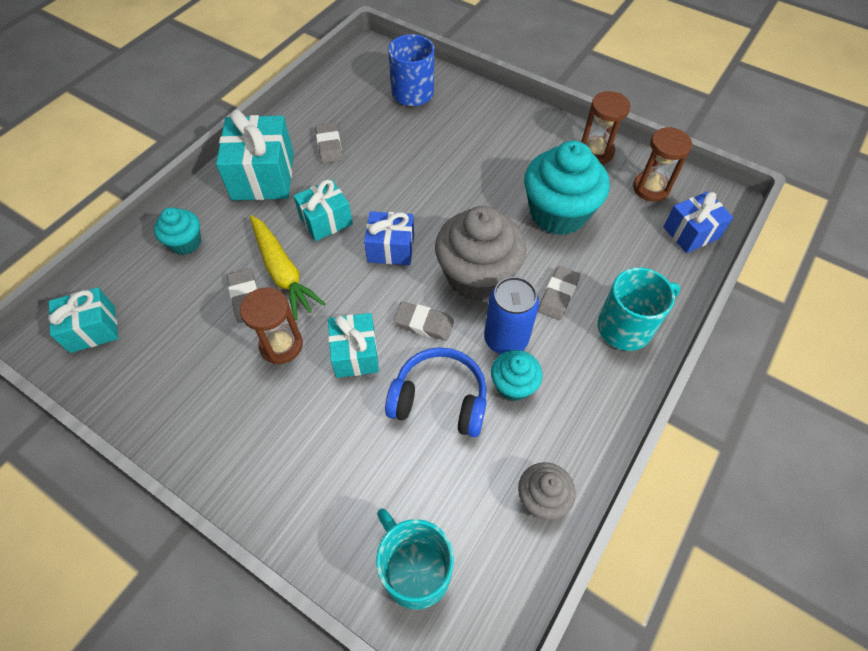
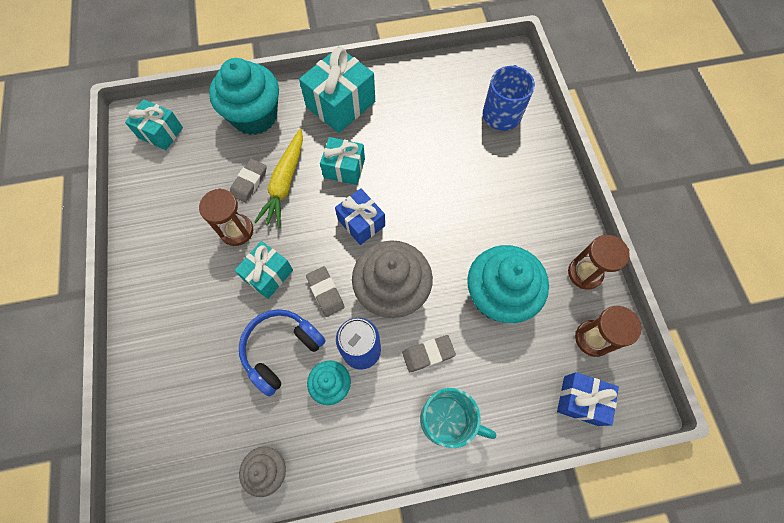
camera: 45 degrees right, 10 degrees up
turquoise cupcake [154,207,201,255] -> turquoise cupcake [209,58,279,135], size x1.91
grey eraser [315,122,343,164] -> none
turquoise mug [376,509,454,610] -> none
blue headphones [385,347,487,437] -> blue headphones turned 105 degrees counterclockwise [239,309,326,397]

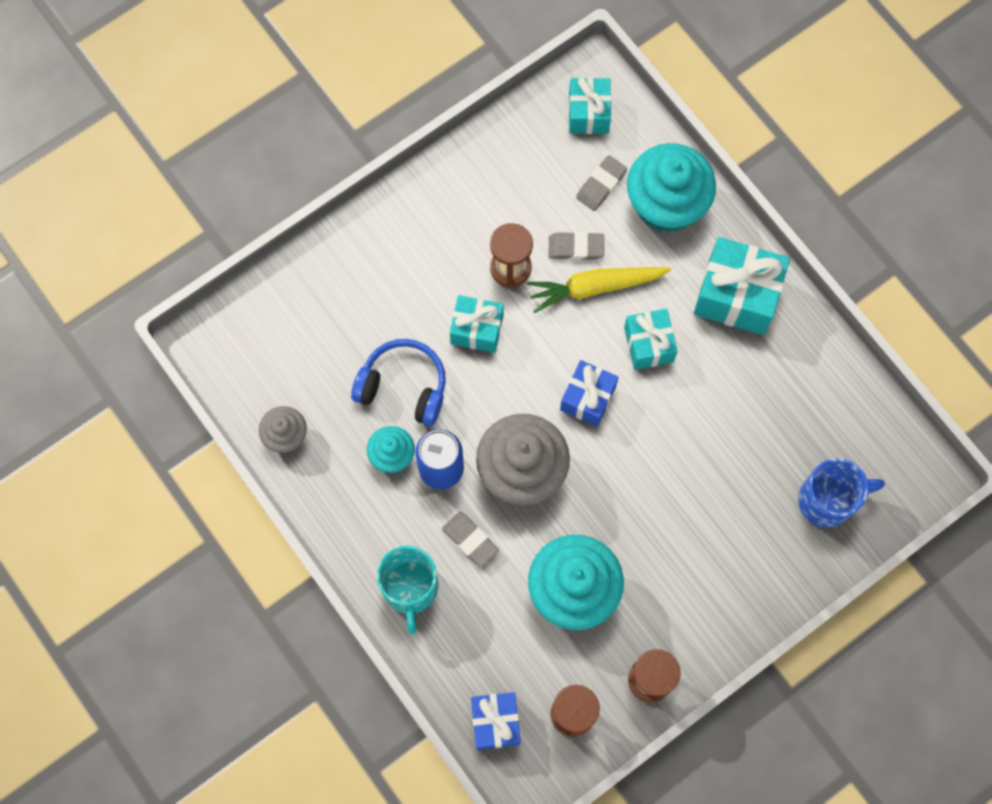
camera: 65 degrees right, 5 degrees up
grey eraser [306,266,345,317] -> grey eraser moved to [576,155,627,211]

